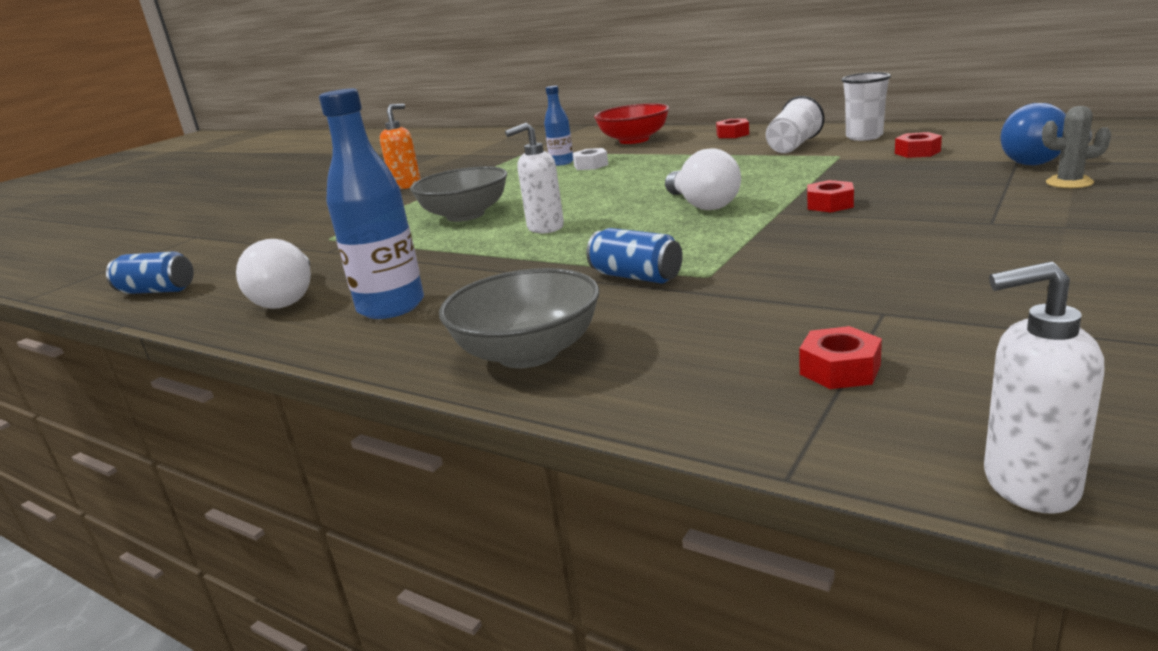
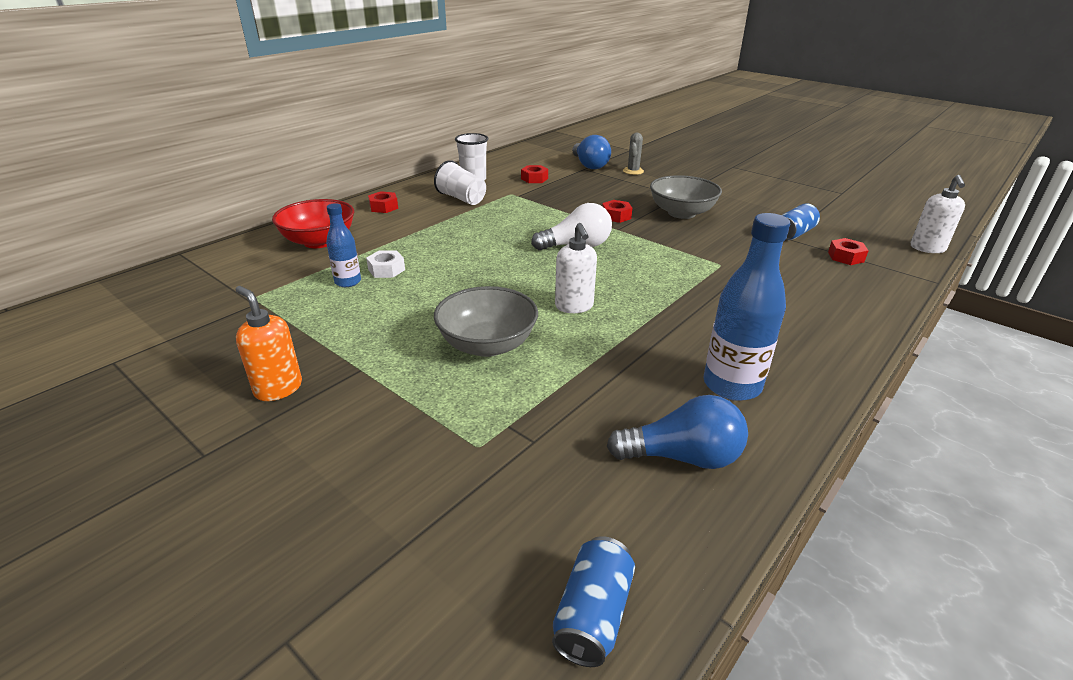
camera: 85 degrees left, 10 degrees up
white light bulb [236,239,311,309] -> blue light bulb [607,395,748,469]
grey bowl [439,268,599,368] -> grey bowl moved to [650,175,722,219]
blue can [586,228,683,283] -> blue can moved to [782,203,820,240]

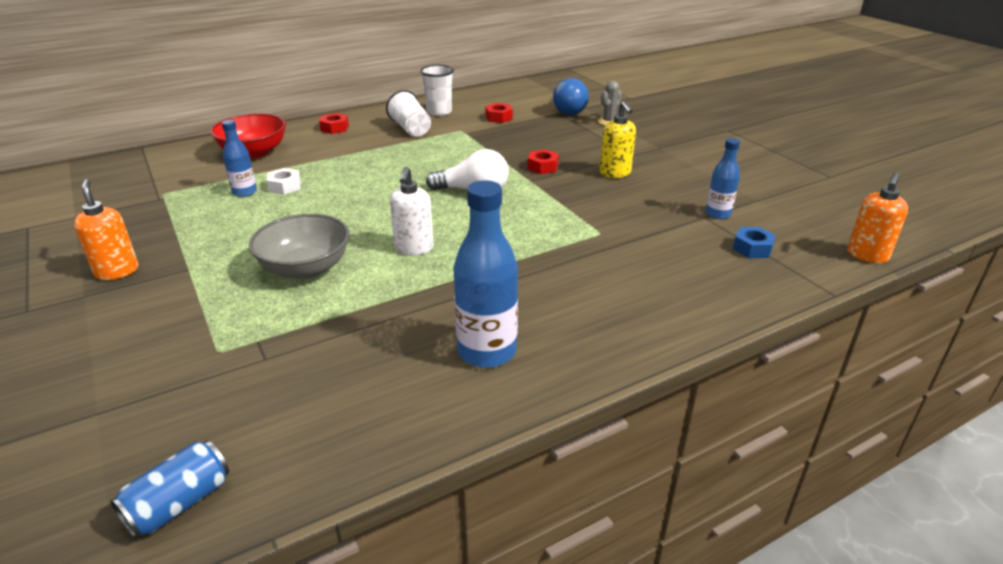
camera: 20 degrees right, 0 degrees up
blue light bulb [607,395,748,469] -> none
grey bowl [650,175,722,219] -> yellow soap dispenser [600,101,636,178]
blue can [782,203,820,240] -> blue bottle [706,138,740,219]
red nut [828,238,869,265] -> blue nut [733,227,776,258]
white soap dispenser [910,175,965,253] -> orange soap dispenser [847,173,908,263]

